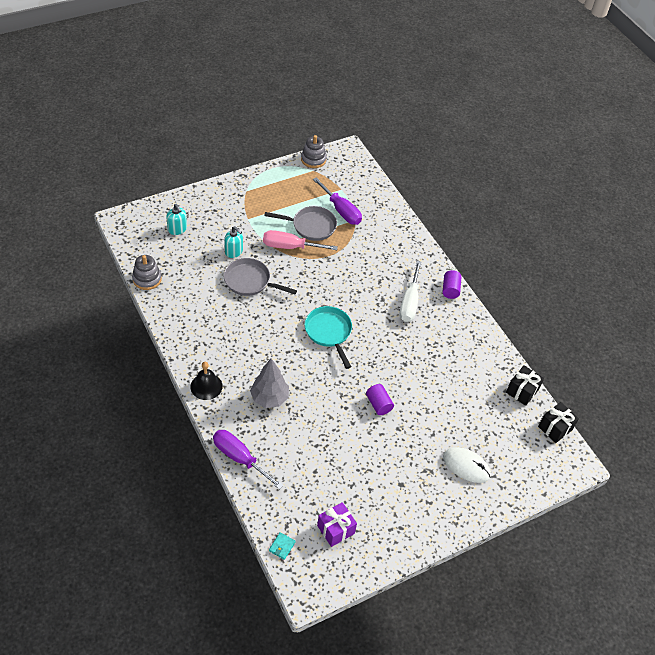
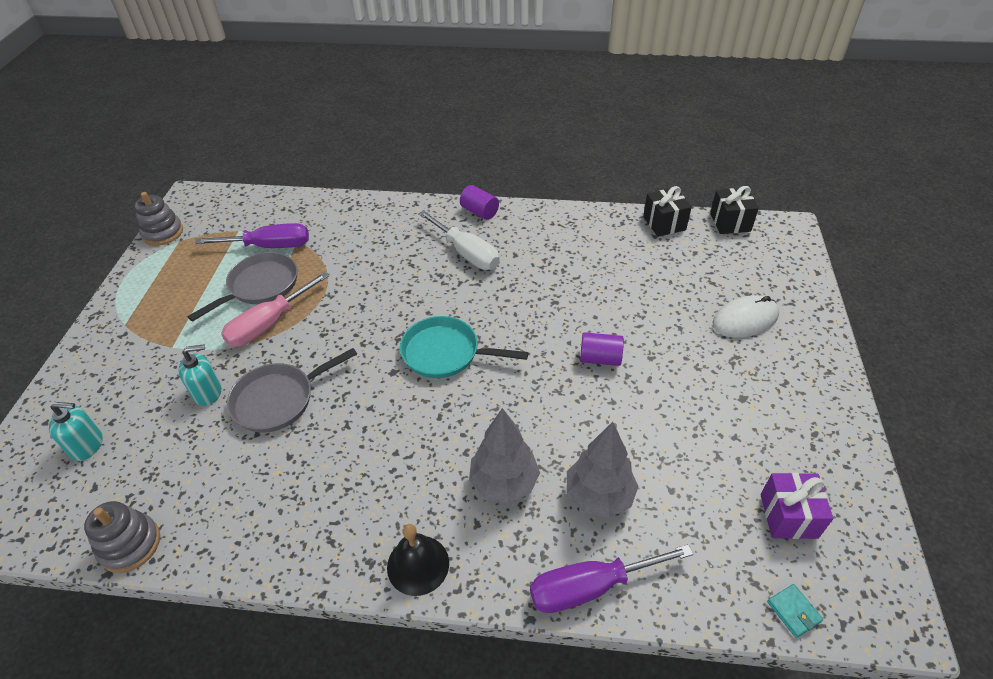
camera: 50 degrees left, 5 degrees down
none -> grey tree [567,422,639,518]

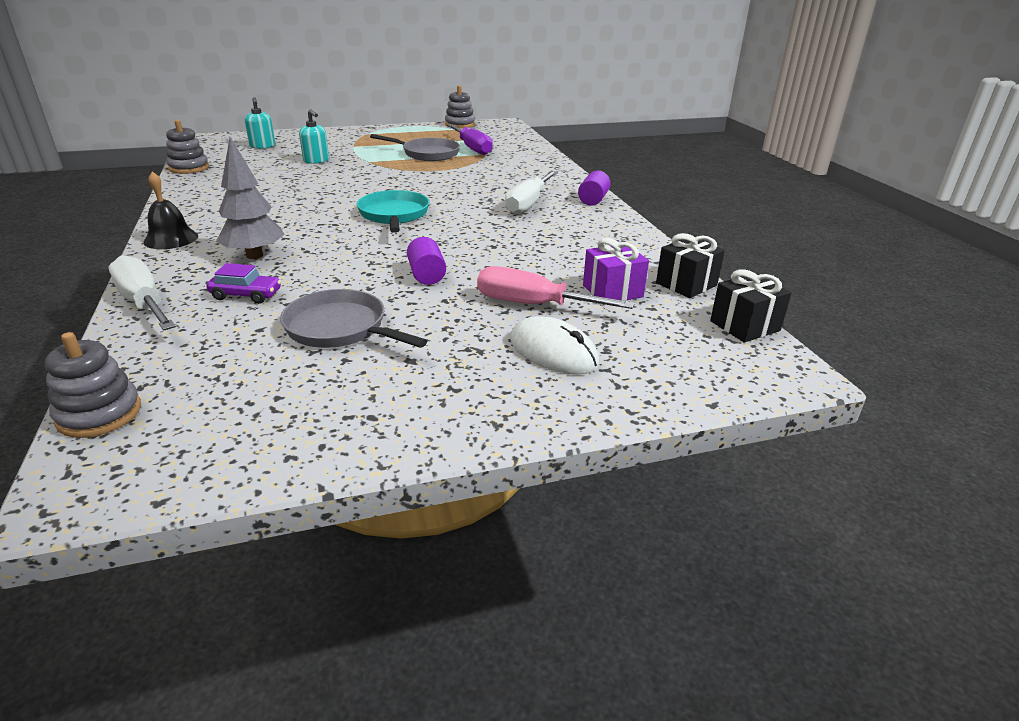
camera: 65 degrees right, 15 degrees down
pink screwdriver [221,272,329,347] -> pink screwdriver moved to [477,266,635,309]
grey pan [227,348,357,433] -> grey pan moved to [280,289,427,348]
purple screwdriver [530,544,693,613] -> white screwdriver [109,255,176,331]
grey tree [567,422,639,518] -> purple car [206,263,281,304]
purple gift [760,473,833,539] -> purple gift moved to [583,238,649,301]
turquoise wallet [767,584,823,638] -> grey stacking toy [45,332,141,438]

